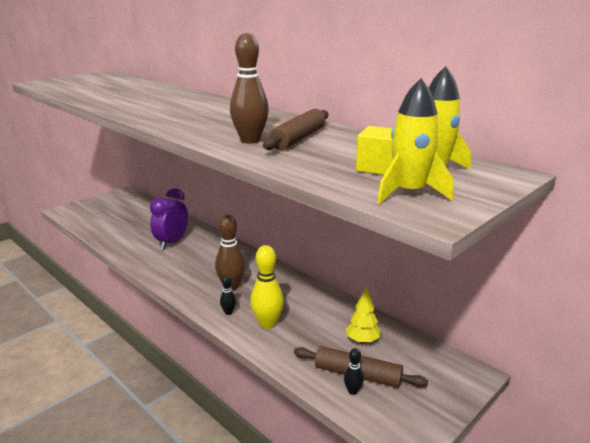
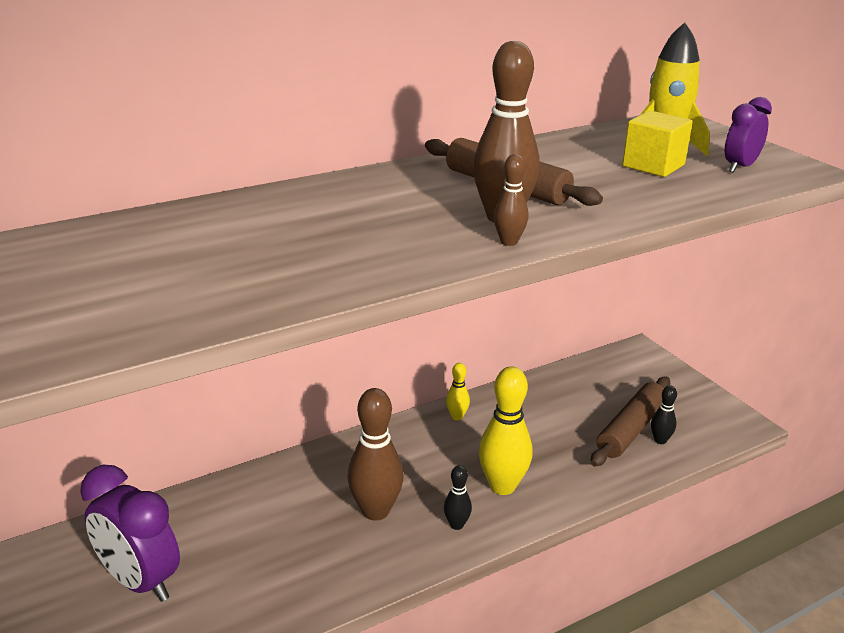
camera: 75 degrees left, 5 degrees up
yellow tree [346,287,381,343] -> none
yellow rocket [377,78,453,204] -> purple clock [725,97,772,173]
none -> yellow bowling pin [446,363,470,420]
none -> brown bowling pin [494,154,528,246]

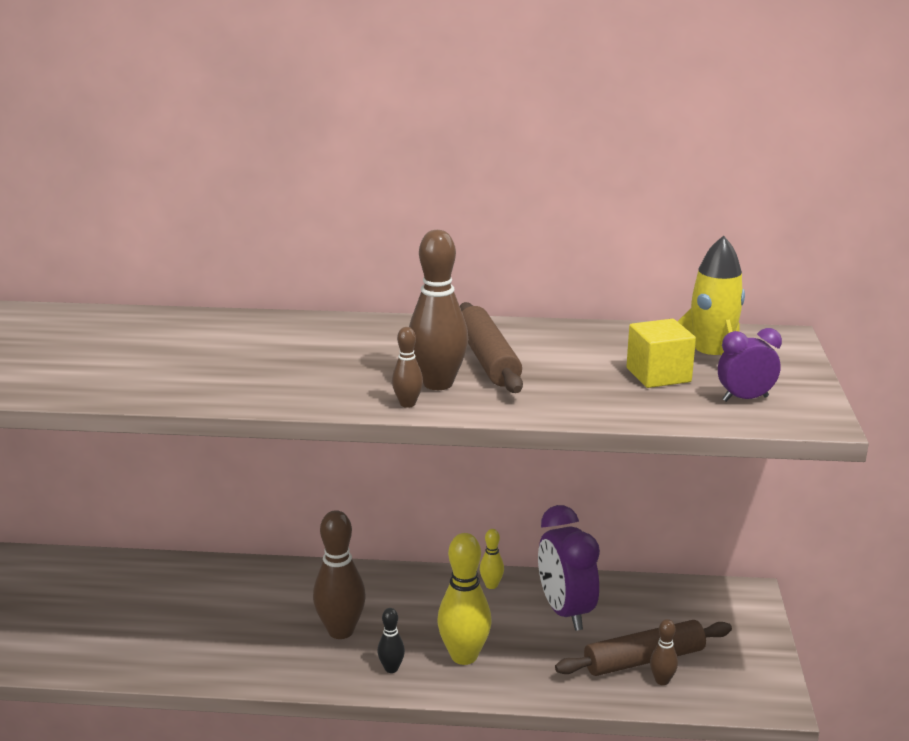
camera: 35 degrees right, 5 degrees down
purple clock [80,465,180,602] -> purple clock moved to [538,505,600,631]
black bowling pin [651,385,677,444] -> brown bowling pin [650,619,678,685]

